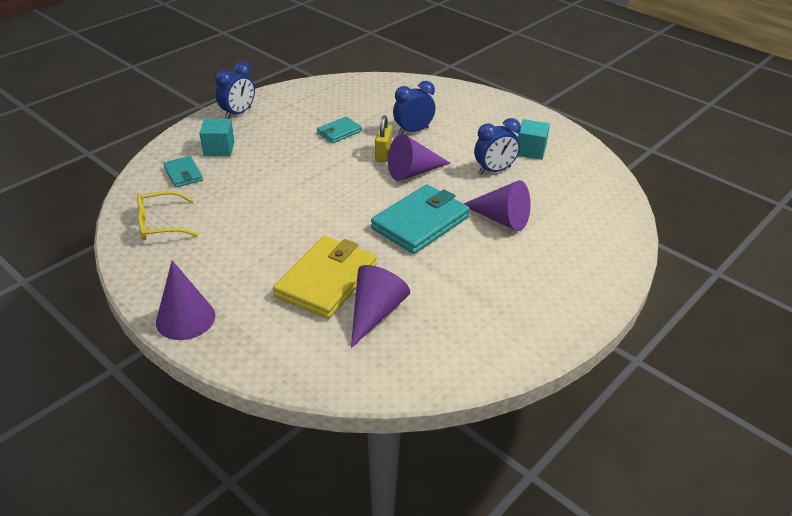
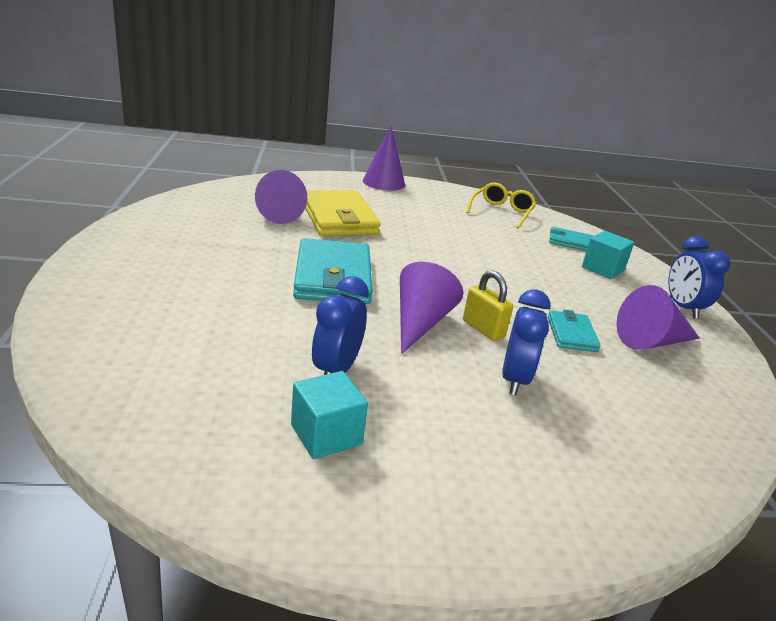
camera: 130 degrees right, 10 degrees down
purple cone [463,180,530,231] -> purple cone moved to [616,285,700,350]

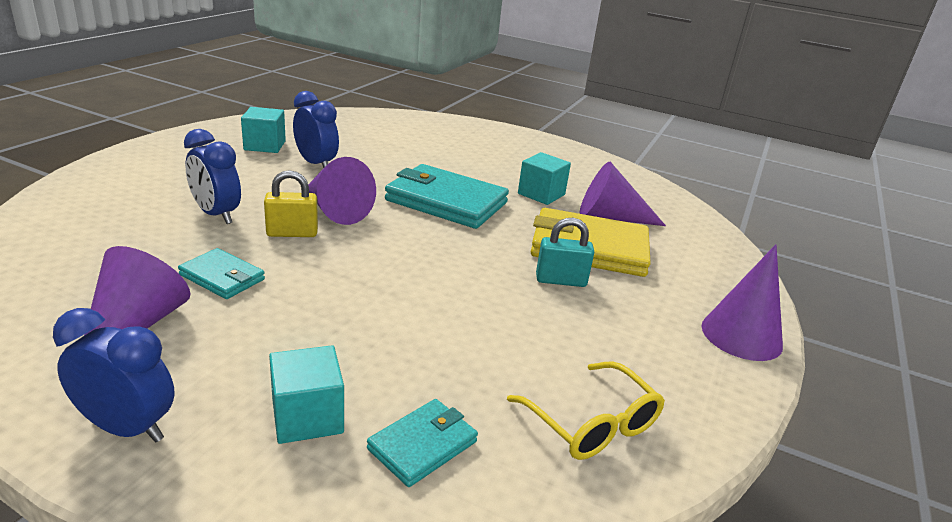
camera: 120 degrees right, 0 degrees up
none -> turquoise cube [518,152,571,205]
none -> turquoise padlock [536,218,594,287]

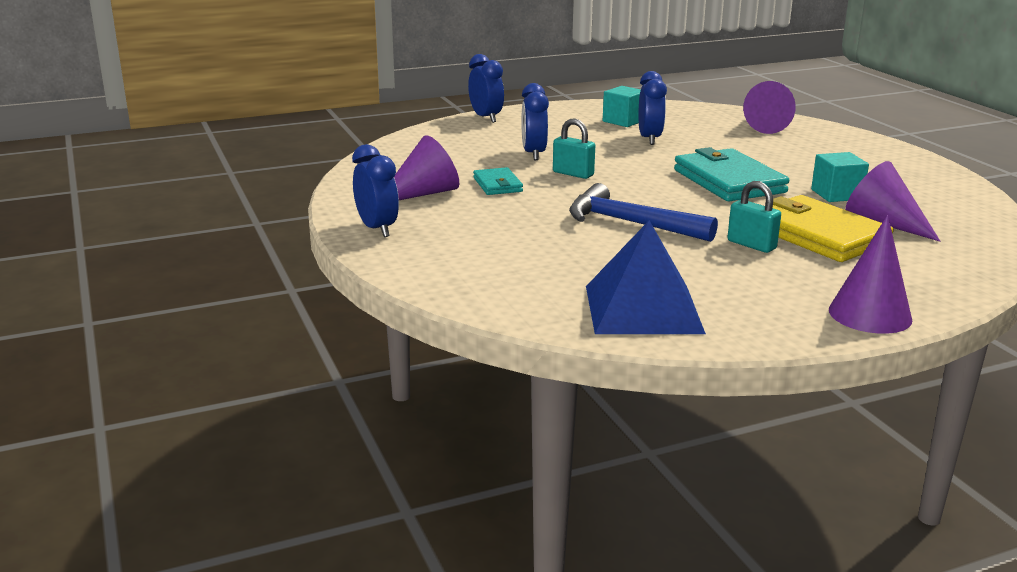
camera: 45 degrees right, 5 degrees down
yellow padlock [264,170,318,237] -> turquoise padlock [553,119,595,179]
turquoise cube [269,345,344,444] -> none
purple cone [308,157,376,225] -> purple cone moved to [743,81,796,134]
turquoise wallet [367,399,478,487] -> none
yellow glasses [507,361,665,460] -> blue pyramid [586,220,706,334]
none -> blue clock [468,54,504,123]
none -> blue hammer [569,183,718,242]

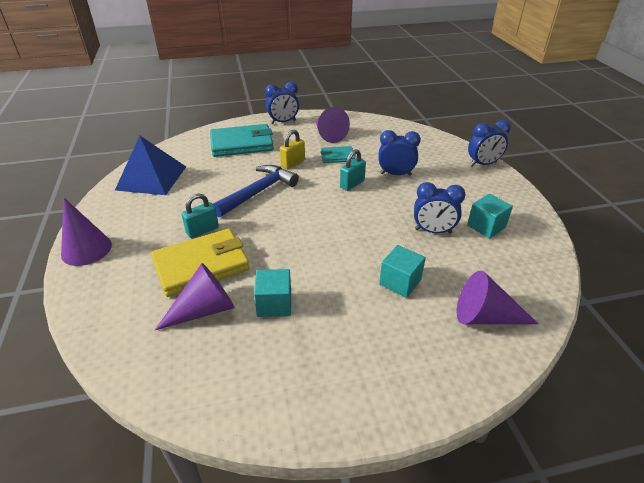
camera: 100 degrees right, 15 degrees up
turquoise wallet [674,147,789,201] -> turquoise wallet moved to [210,124,274,157]
none -> yellow padlock [280,130,305,169]
none -> turquoise cube [379,245,426,298]

